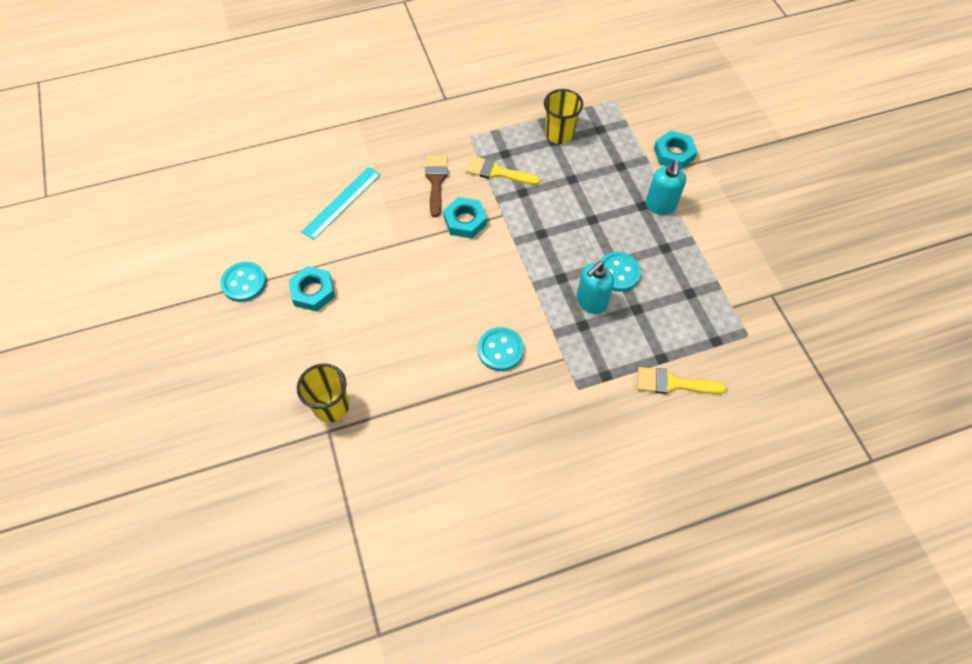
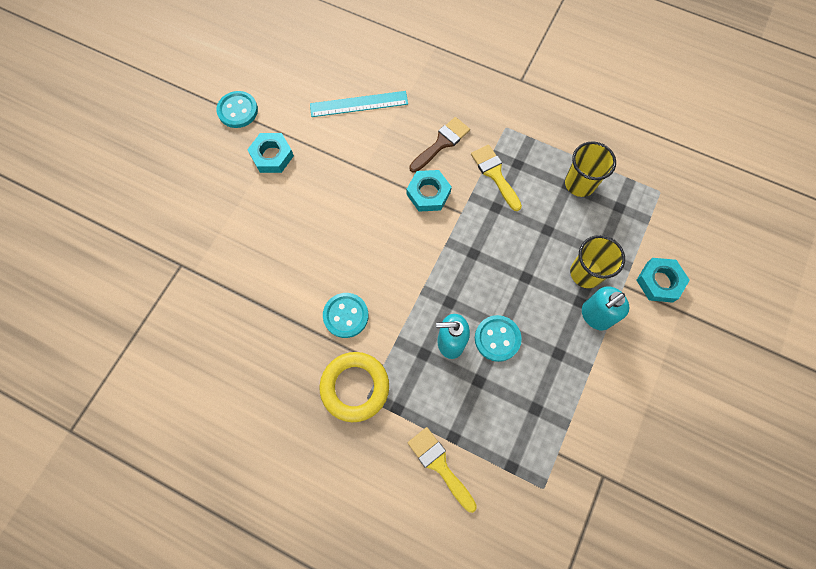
camera: 45 degrees right, 10 degrees up
yellow cup [297,363,349,422] -> yellow cup moved to [570,235,625,288]
none -> yellow ring [320,352,389,422]

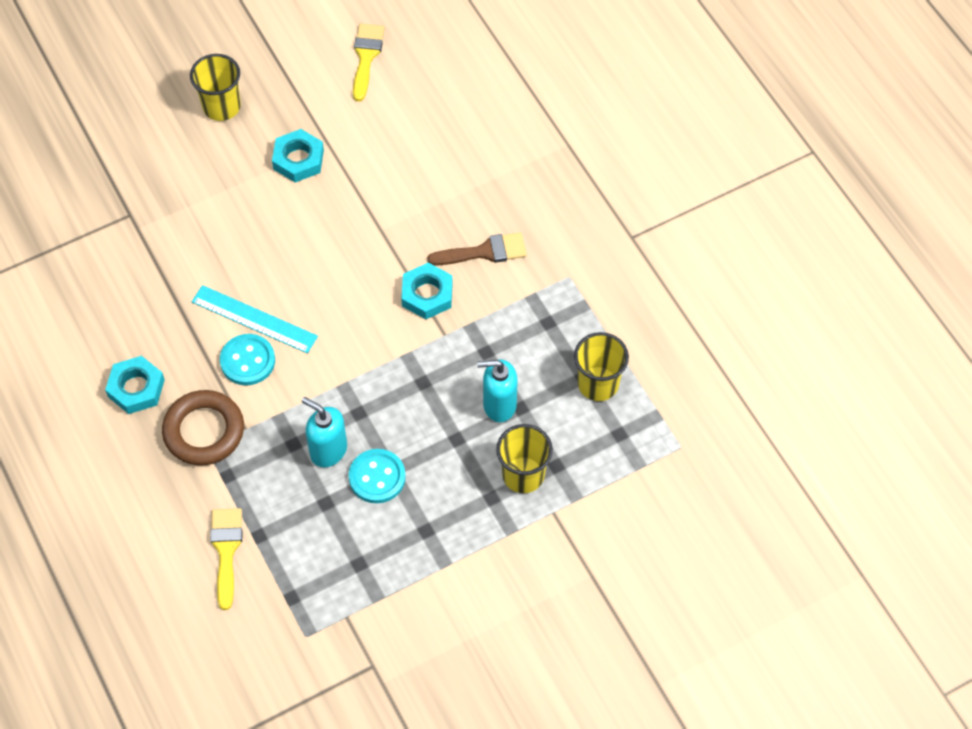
camera: 35 degrees right, 10 degrees down
turquoise button [216,91,258,128] -> none
turquoise ruler [310,91,408,117] -> turquoise ruler moved to [192,285,318,353]
yellow ring [320,352,389,422] -> brown ring [162,390,244,466]
yellow brush [471,145,522,211] -> yellow brush moved to [353,23,385,101]
turquoise soap dispenser [582,286,629,330] -> turquoise soap dispenser moved to [477,360,518,422]
turquoise nut [637,258,690,303] -> turquoise nut moved to [105,356,165,414]
none -> yellow cup [190,54,241,121]

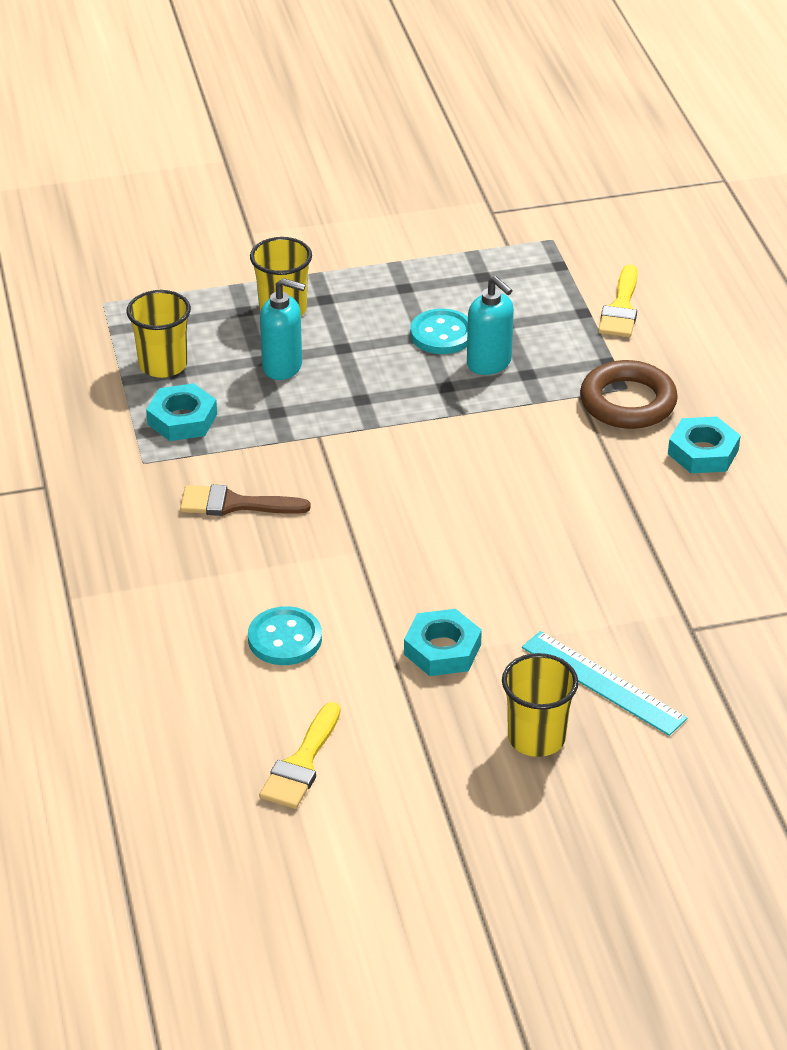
camera: 165 degrees left, 20 degrees down
turquoise ruler [192,285,318,353] -> turquoise ruler moved to [522,631,688,736]
turquoise button [220,334,275,385] -> turquoise button moved to [248,606,322,665]
turquoise nut [401,263,453,319] -> turquoise nut moved to [146,383,217,441]

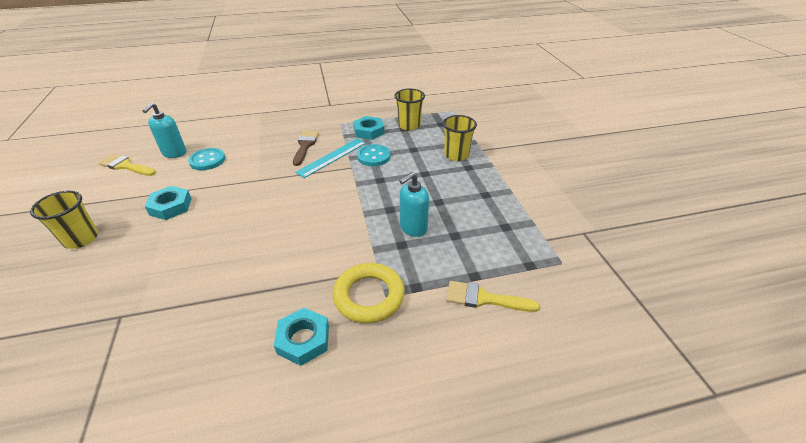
camera: 90 degrees right, 0 degrees up
turquoise soap dispenser [260,278,306,380] -> turquoise soap dispenser moved to [142,102,187,158]
turquoise button [410,309,468,354] -> turquoise button moved to [357,144,391,166]
turquoise ruler [522,631,688,736] -> turquoise ruler moved to [295,138,366,178]
brown ring [580,360,678,429] -> yellow ring [333,263,405,323]

